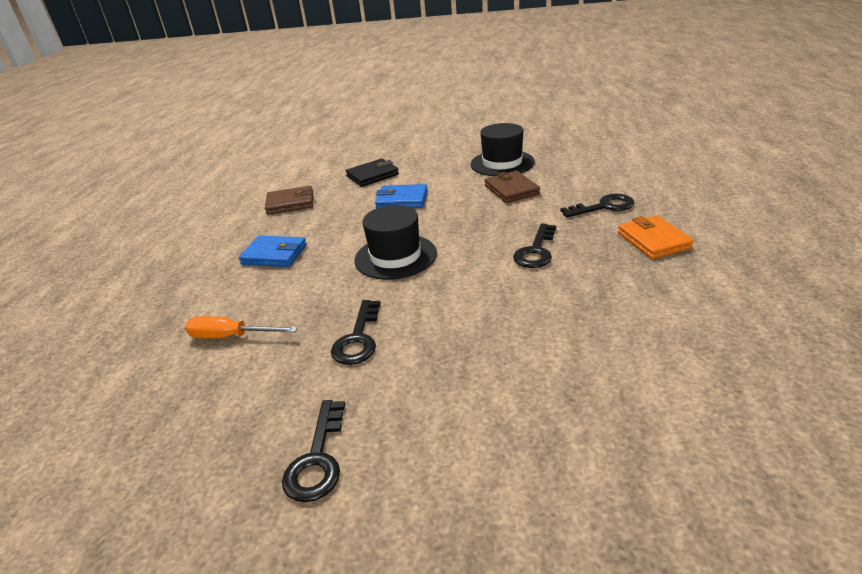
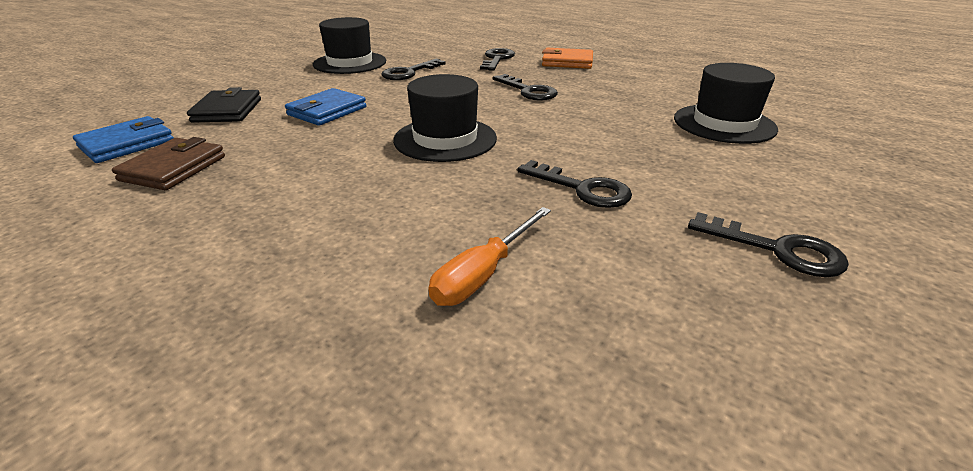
camera: 65 degrees left, 0 degrees up
blue wallet [239,236,307,267] -> blue wallet moved to [73,116,174,163]
brown wallet [485,171,540,203] -> black key [381,59,446,80]
none -> black hat [674,63,778,144]

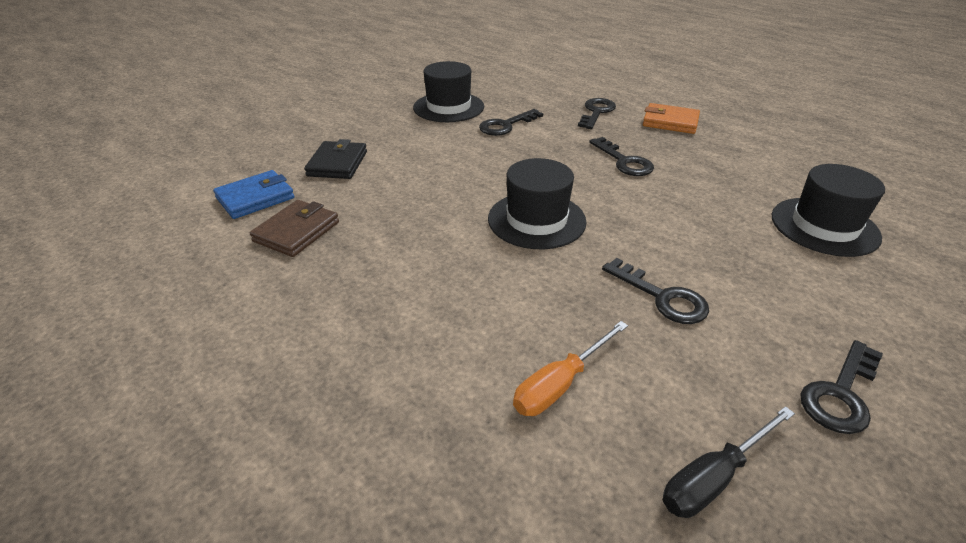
camera: 10 degrees right, 5 degrees up
blue wallet [285,88,366,126] -> none
black key [688,212,849,277] -> black key turned 90 degrees clockwise [800,340,883,434]
none -> black screwdriver [662,406,795,518]

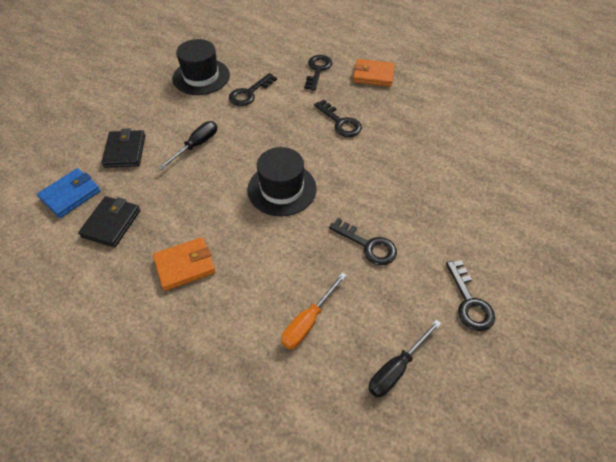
camera: 10 degrees left, 15 degrees up
brown wallet [250,200,339,257] -> black wallet [78,196,140,247]
black hat [772,164,885,257] -> none
black key [800,340,883,434] -> black key turned 45 degrees counterclockwise [446,260,495,331]
none -> orange wallet [153,237,216,291]
none -> black screwdriver [158,121,217,170]

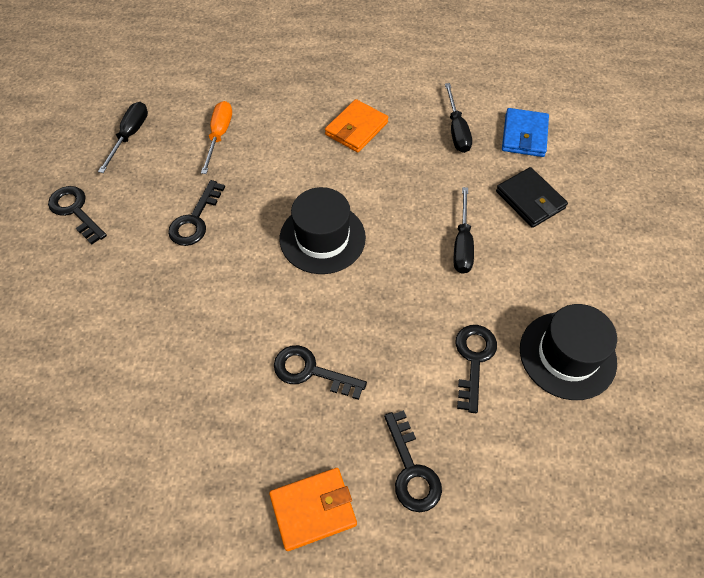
camera: 150 degrees right, 5 degrees up
black wallet [78,196,140,247] -> black screwdriver [445,83,472,153]
black key [329,218,397,265] -> black key turned 75 degrees counterclockwise [168,180,225,246]

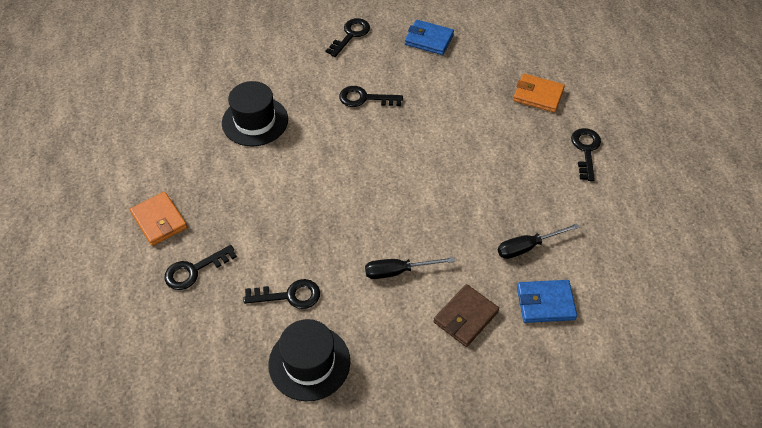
camera: 75 degrees right, 5 degrees down
black screwdriver [98,102,148,173] -> blue wallet [405,20,454,55]
orange screwdriver [201,101,232,174] -> none
black key [274,345,367,400] -> black key moved to [571,128,601,181]
black hat [279,187,366,274] -> black hat moved to [222,81,288,147]
orange wallet [325,99,388,153] -> orange wallet moved to [513,74,565,113]
black wallet [496,167,568,228] -> brown wallet [434,284,499,347]

